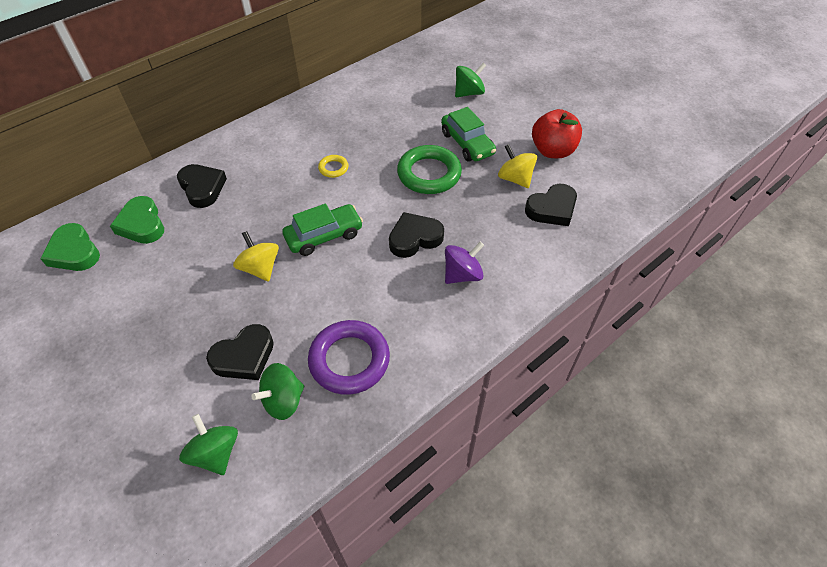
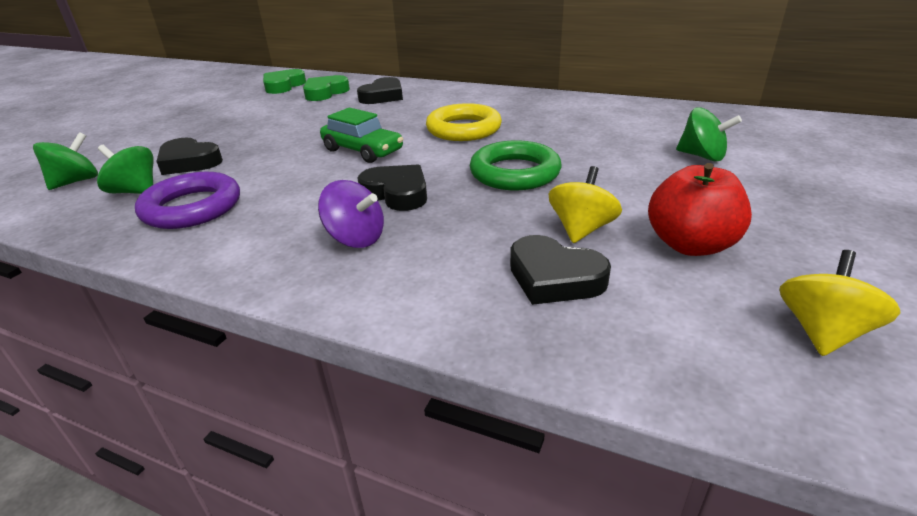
camera: 65 degrees right, 20 degrees down
yellow spinning top [233,231,279,282] -> yellow spinning top moved to [780,250,901,356]
yellow ring [318,155,349,178] -> yellow ring [426,103,502,141], size x2.11
green car [441,107,496,162] -> none

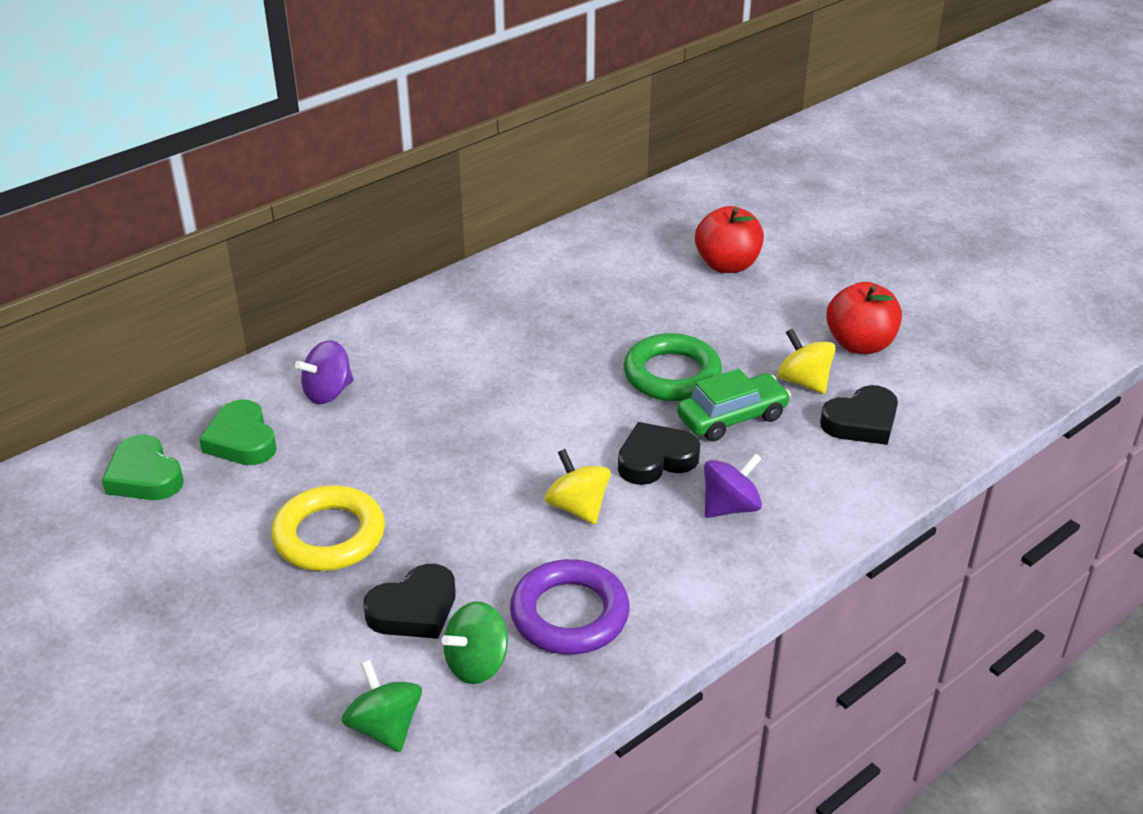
camera: 65 degrees left, 5 degrees up
green car [320,107,403,163] -> green car moved to [677,369,791,441]
black heart [357,77,403,104] -> purple spinning top [295,340,354,404]
yellow ring [426,103,502,141] -> yellow ring moved to [271,485,385,571]
green spinning top [676,107,742,162] -> red apple [695,206,764,273]
yellow spinning top [780,250,901,356] -> yellow spinning top moved to [545,449,611,524]

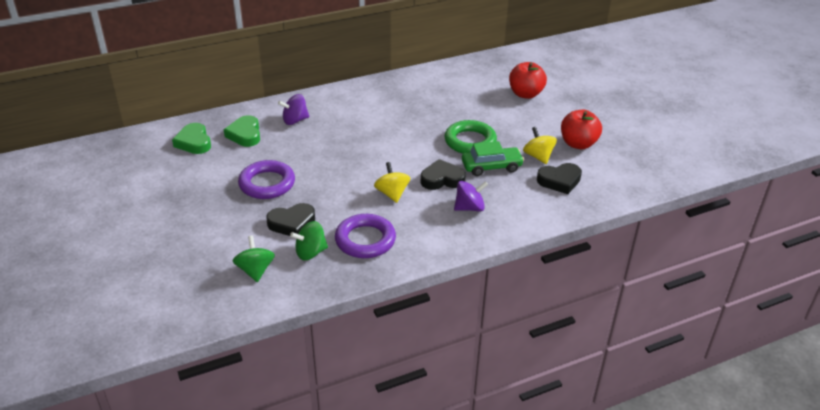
camera: 15 degrees right, 0 degrees up
yellow ring [271,485,385,571] -> purple ring [238,160,295,199]

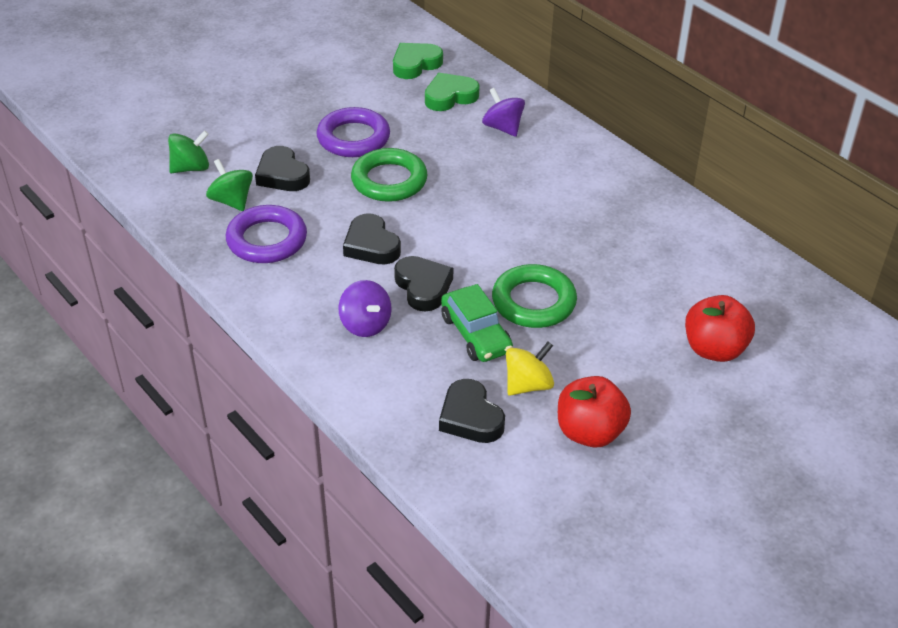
camera: 75 degrees right, 5 degrees up
yellow spinning top [374,162,410,203] -> black heart [343,214,401,264]
none -> green ring [351,148,428,202]

